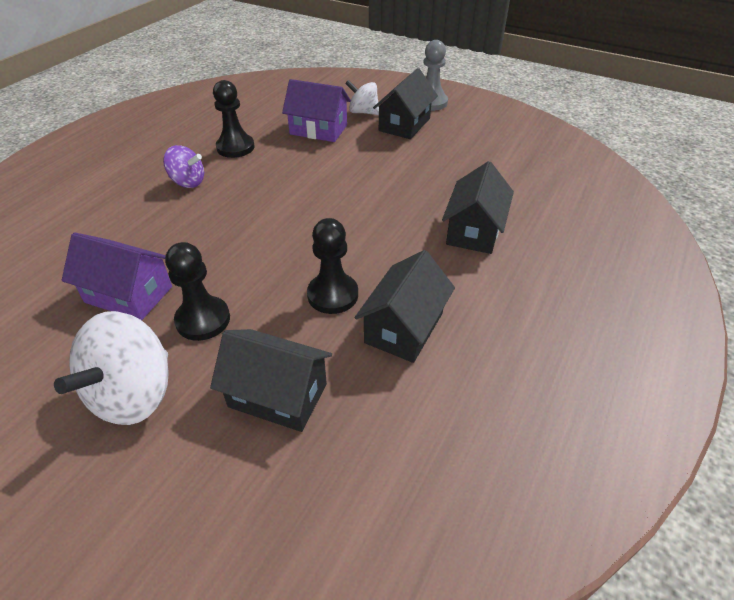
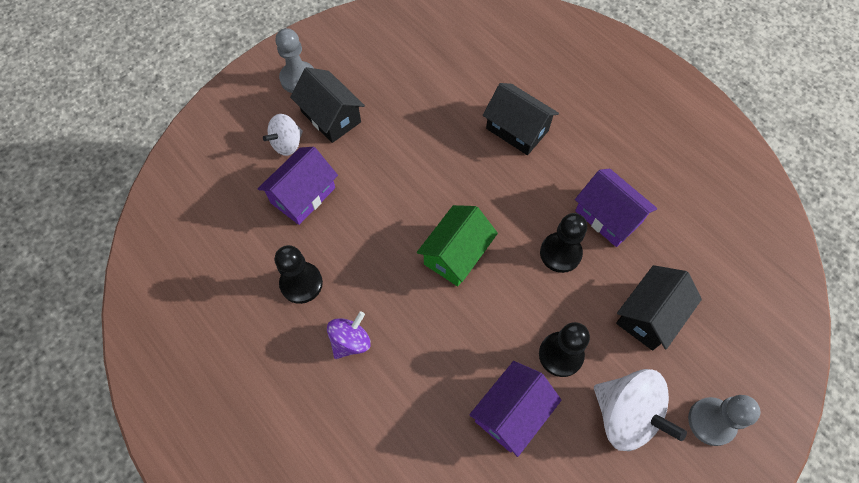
camera: 70 degrees left, 20 degrees up
black house [355,250,455,363] -> purple house [575,168,657,247]
none -> green house [417,205,498,286]
none -> grey pawn [688,395,761,446]

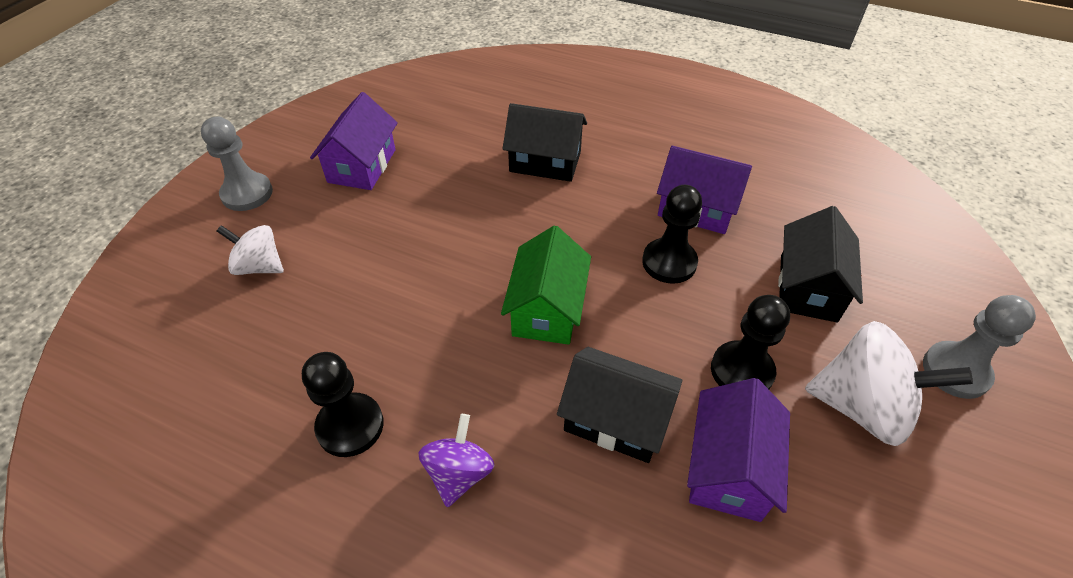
camera: 25 degrees left, 15 degrees down
purple house [258,147,338,225] -> purple house moved to [310,92,398,190]
white spinning top [263,114,303,156] -> white spinning top turned 90 degrees clockwise [217,225,284,275]
black house [290,67,365,143] -> black house moved to [557,347,682,463]

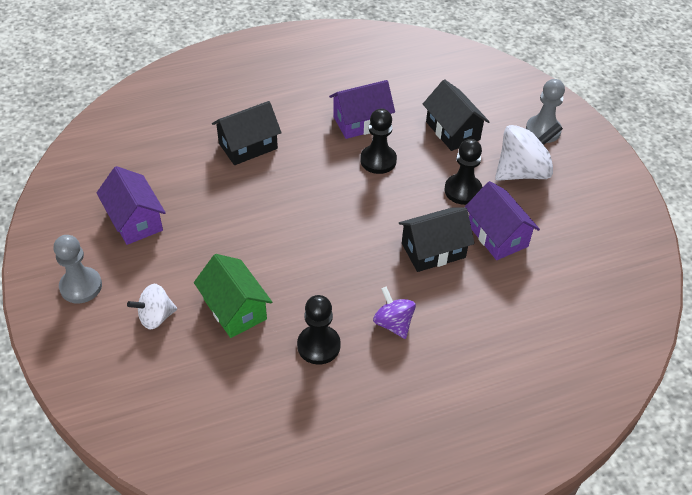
camera: 45 degrees left, 0 degrees up
green house [501,226,591,345] -> green house moved to [194,254,272,338]

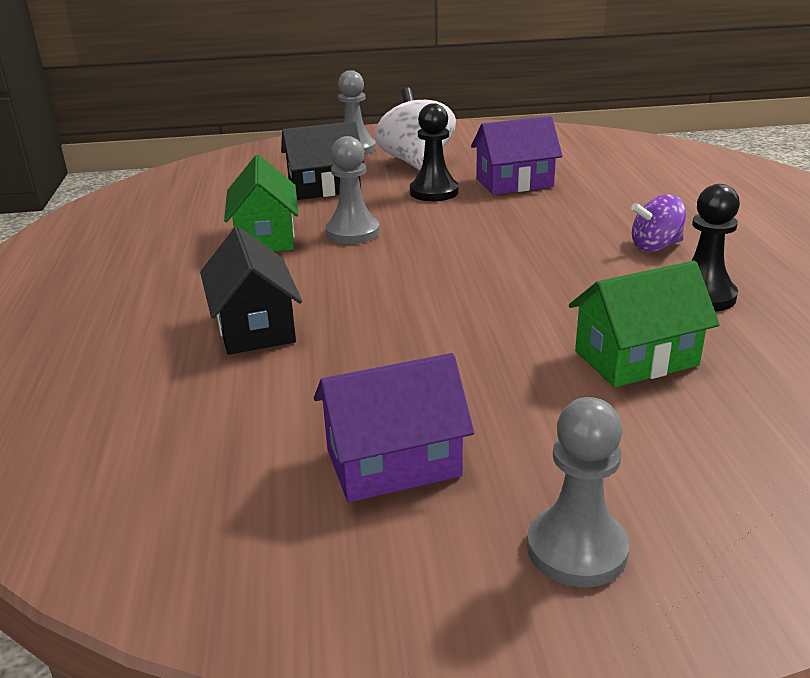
camera: 75 degrees left, 20 degrees down
white spinning top [127,284,177,330] -> none
purple house [329,80,395,139] -> green house [224,155,299,252]
black pawn [360,109,397,174] -> grey pawn [325,136,380,244]
black house [399,207,475,272] -> none

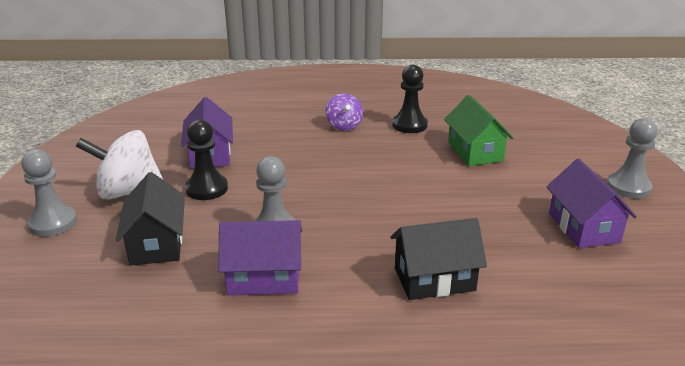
camera: 85 degrees left, 0 degrees up
green house [224,155,299,252] -> purple house [218,220,302,296]

